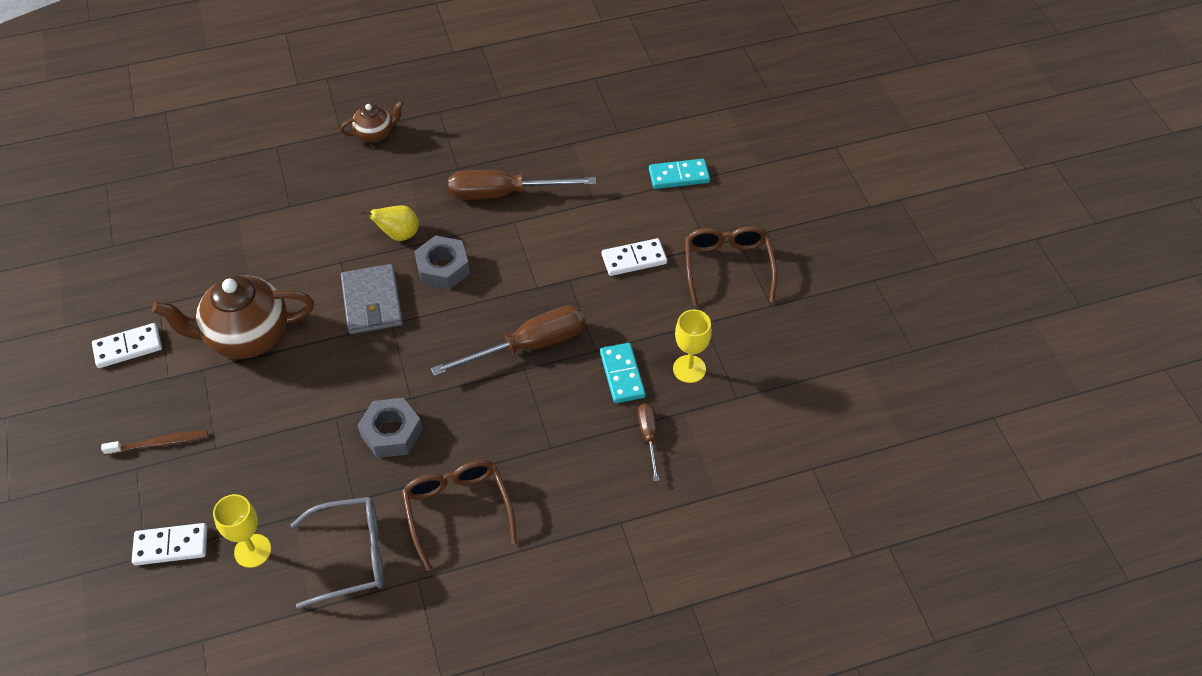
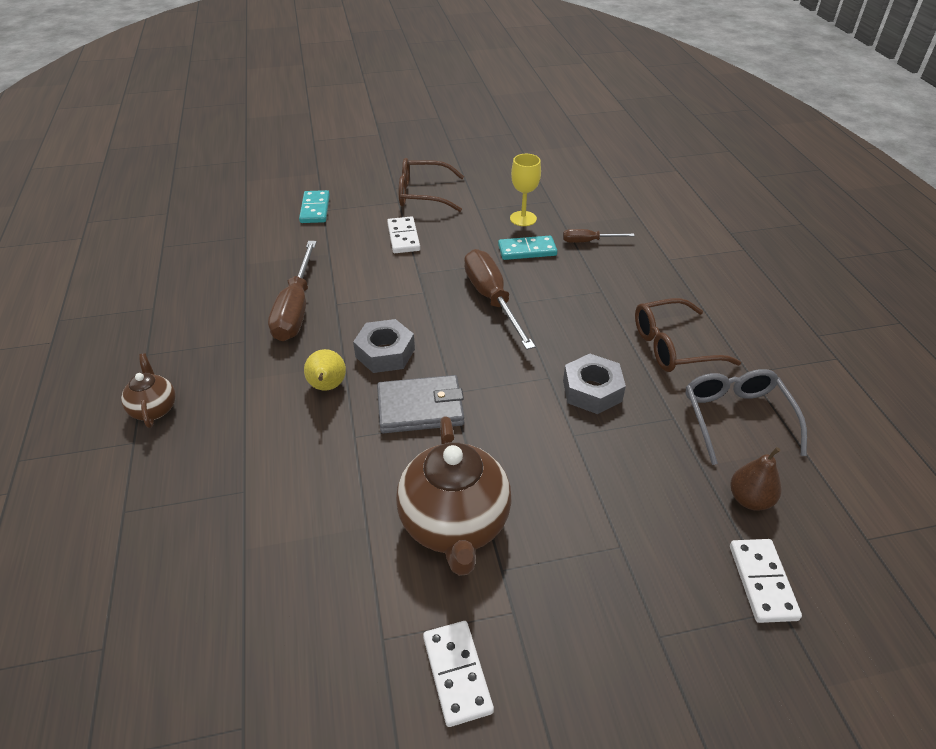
camera: 85 degrees left, 10 degrees down
brown toothbrush [101,430,208,455] -> none
yellow goblet [213,494,271,568] -> brown pear [730,447,781,511]

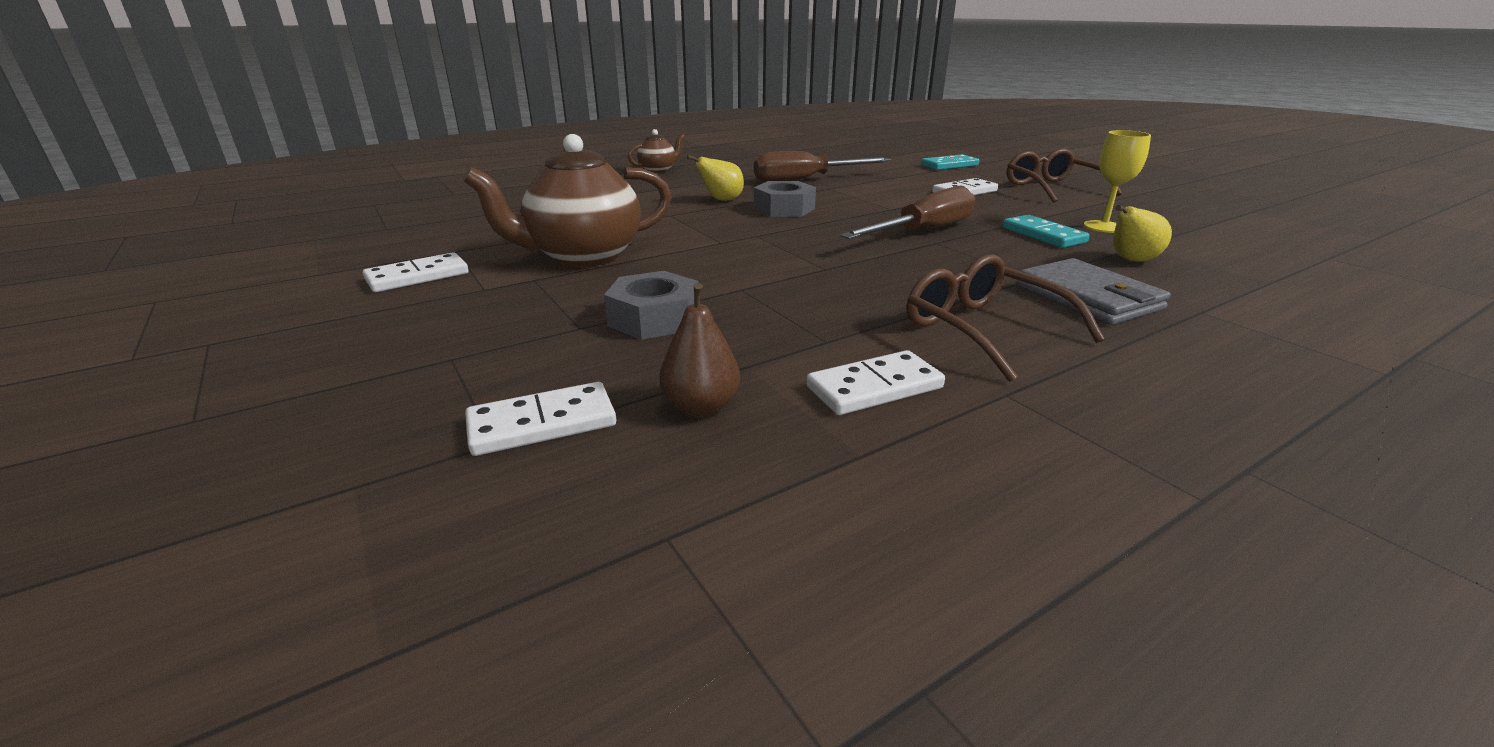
camera: 70 degrees right, 15 degrees down
grey wallet [377,375,464,433] -> grey wallet moved to [1017,258,1171,325]
brown screwdriver [563,229,635,243] -> yellow pear [1113,205,1172,262]
grey nut [563,354,626,414] -> grey nut moved to [604,271,698,340]
grey glasses [686,369,807,465] -> white domino [806,350,945,415]

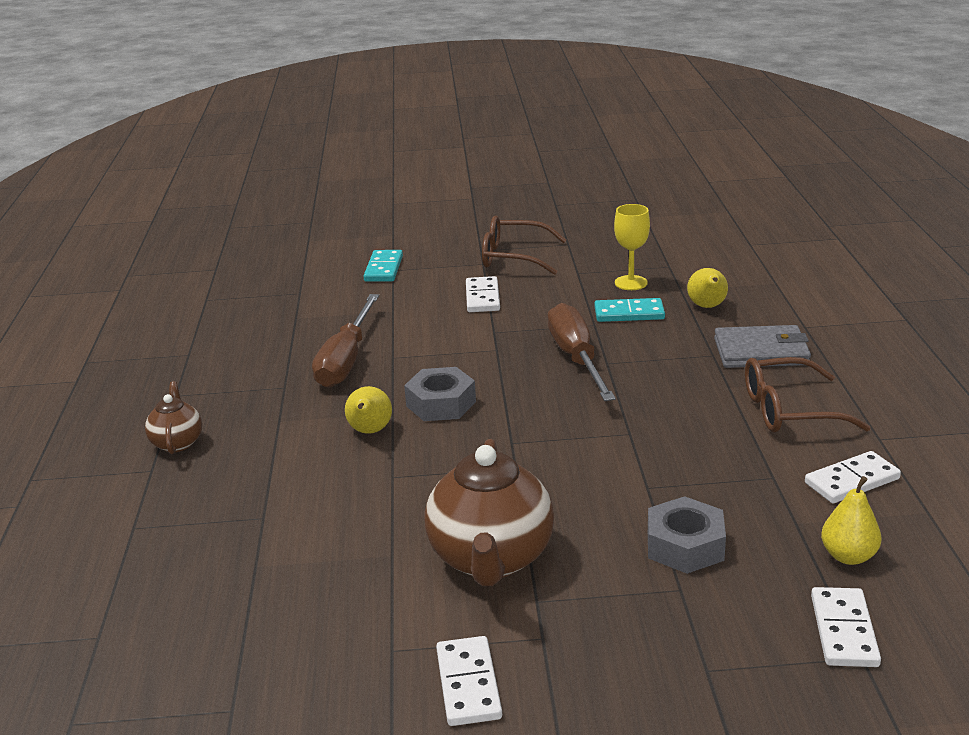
camera: 60 degrees left, 0 degrees up
brown pear [659,283,740,417] -> yellow pear [821,476,881,565]
white domino [806,350,945,415] -> white domino turned 60 degrees clockwise [805,451,901,503]

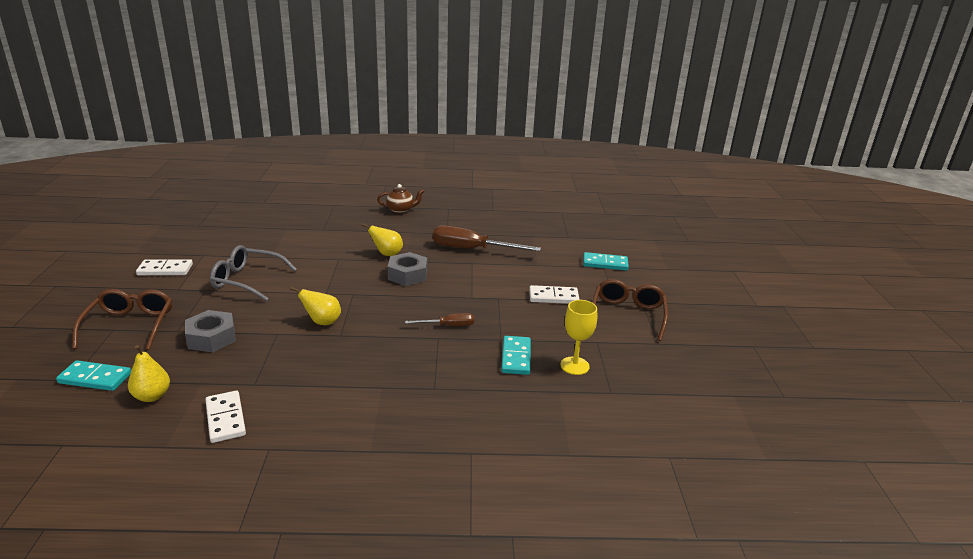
camera: 90 degrees right, 0 degrees up
brown teapot [424,439,554,586] -> grey glasses [210,245,297,301]
brown screwdriver [548,303,616,401] -> brown screwdriver [405,313,474,326], size x0.52
yellow pear [687,268,728,308] -> yellow pear moved to [290,287,341,325]
grey wallet [714,325,811,368] -> none
brown glasses [745,357,871,433] -> brown glasses moved to [72,289,172,350]
white domino [811,587,881,667] -> turquoise domino [56,360,131,391]

